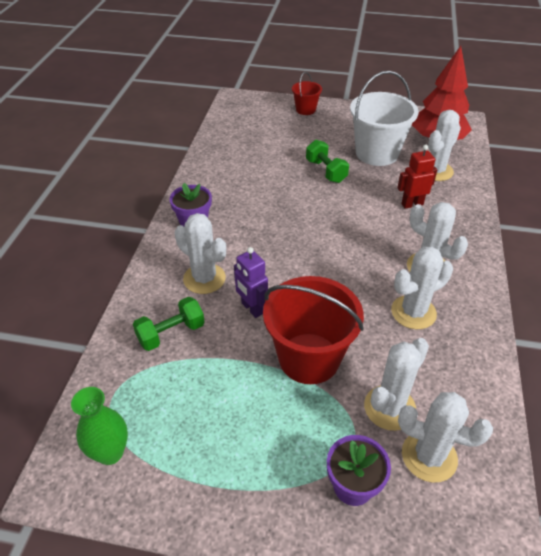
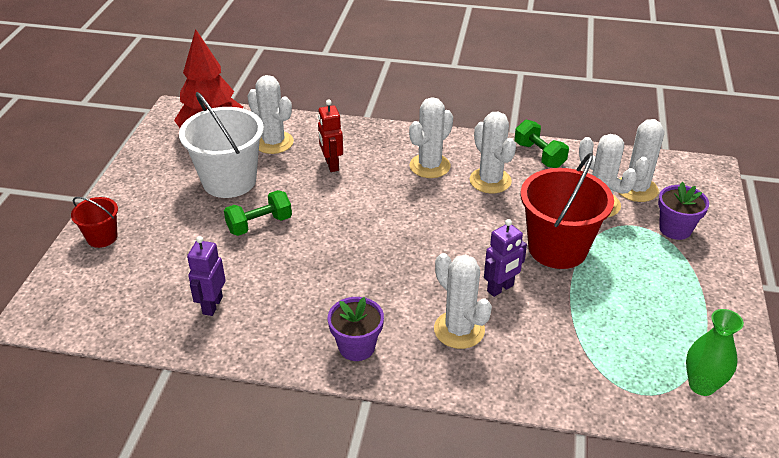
camera: 90 degrees left, 5 degrees down
green dumbbell [133,297,205,351] -> green dumbbell moved to [514,119,569,168]
white cactus [175,213,226,294] -> white cactus turned 75 degrees counterclockwise [434,253,492,349]
none -> purple robot [187,236,226,316]

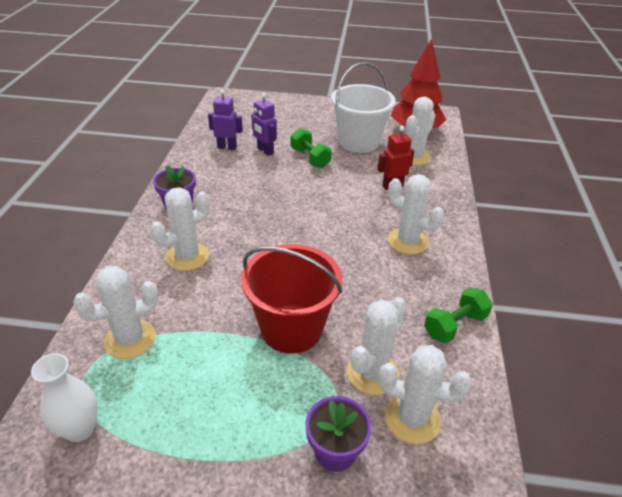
camera: 85 degrees right, 0 degrees up
red bucket [71,197,118,248] -> none
white cactus [470,112,516,194] -> white cactus moved to [73,266,159,359]
purple robot [484,219,527,297] -> purple robot moved to [251,93,277,156]
green vase [686,309,744,396] -> white vase [31,353,97,442]

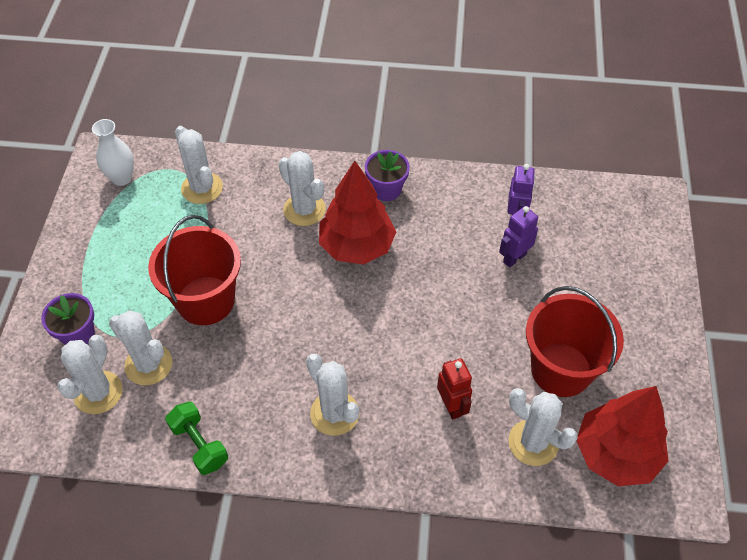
camera: 90 degrees right, 15 degrees up
green dumbbell [291,128,332,168] -> none
white bucket [331,62,396,153] -> red bucket [526,286,624,397]
white cactus [388,174,444,254] -> white cactus turned 75 degrees counterclockwise [306,354,359,436]
none -> red tree [319,161,396,264]

